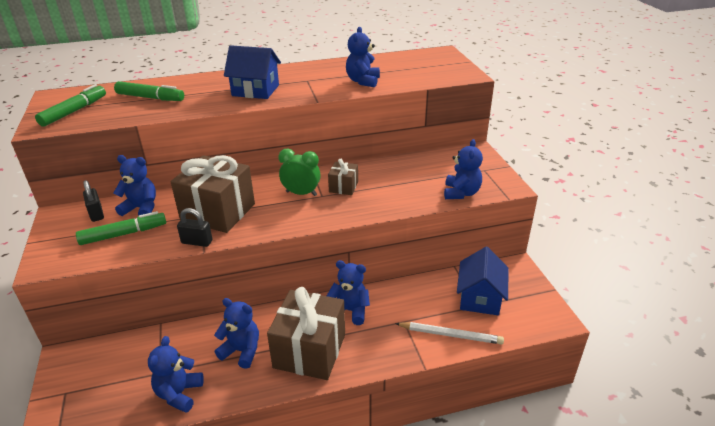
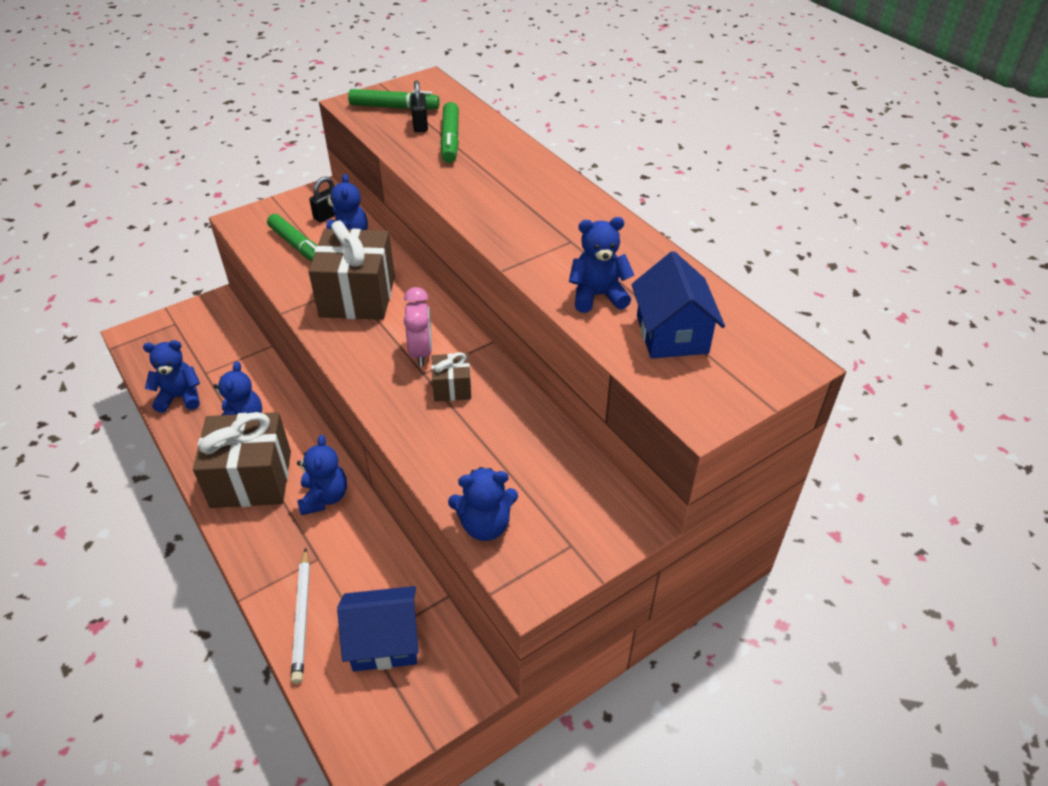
camera: 70 degrees right, 10 degrees up
black padlock [177,208,212,247] -> black padlock moved to [411,81,428,132]
blue house [224,45,281,99] -> blue house moved to [631,251,725,359]
green clock [278,149,321,196] -> pink clock [404,287,432,367]

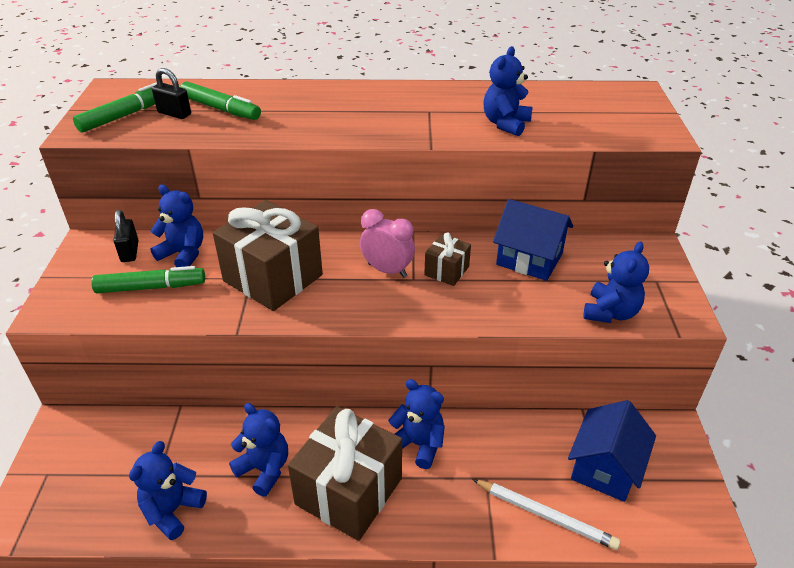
camera: 55 degrees left, 5 degrees down
blue house [631,251,725,359] -> blue house moved to [493,199,573,281]

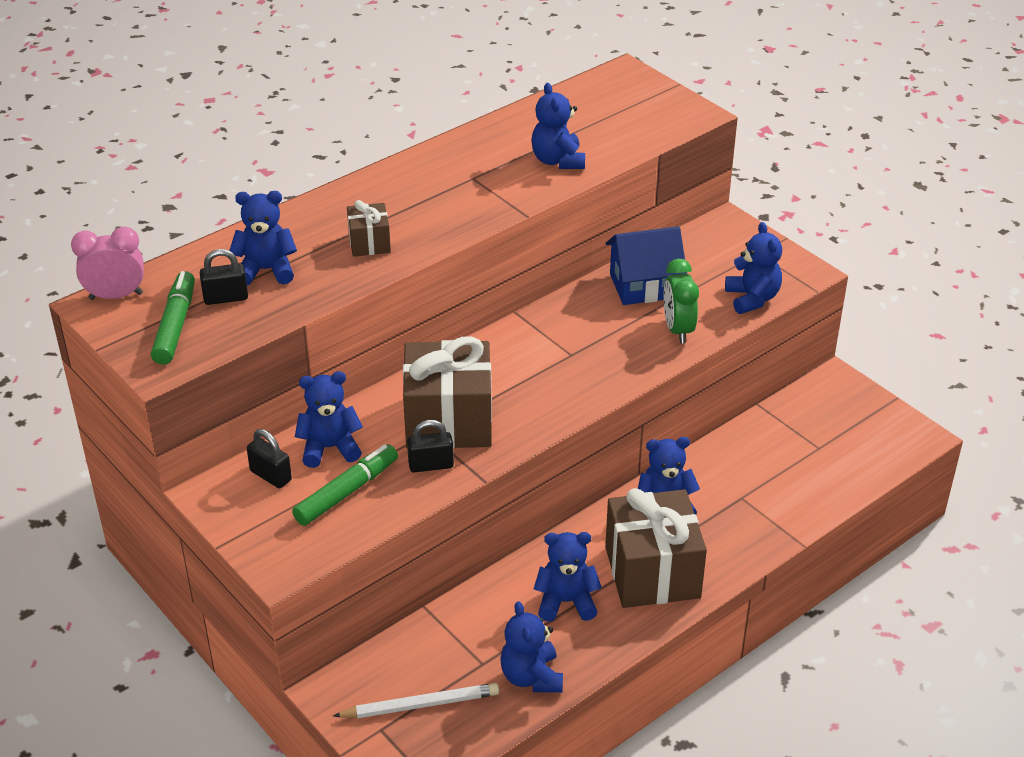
camera: 40 degrees left, 0 degrees up
green marker [180,82,261,120] -> blue teddy bear [229,191,297,286]
pink clock [360,209,415,278] -> pink clock moved to [71,227,144,300]
brown gift [424,232,471,286] -> brown gift moved to [347,200,391,257]
white pencil [472,479,620,550] -> white pencil moved to [333,683,499,718]
blue house [568,400,656,502] -> none
none -> black padlock [407,420,454,472]
none -> green clock [664,258,699,344]

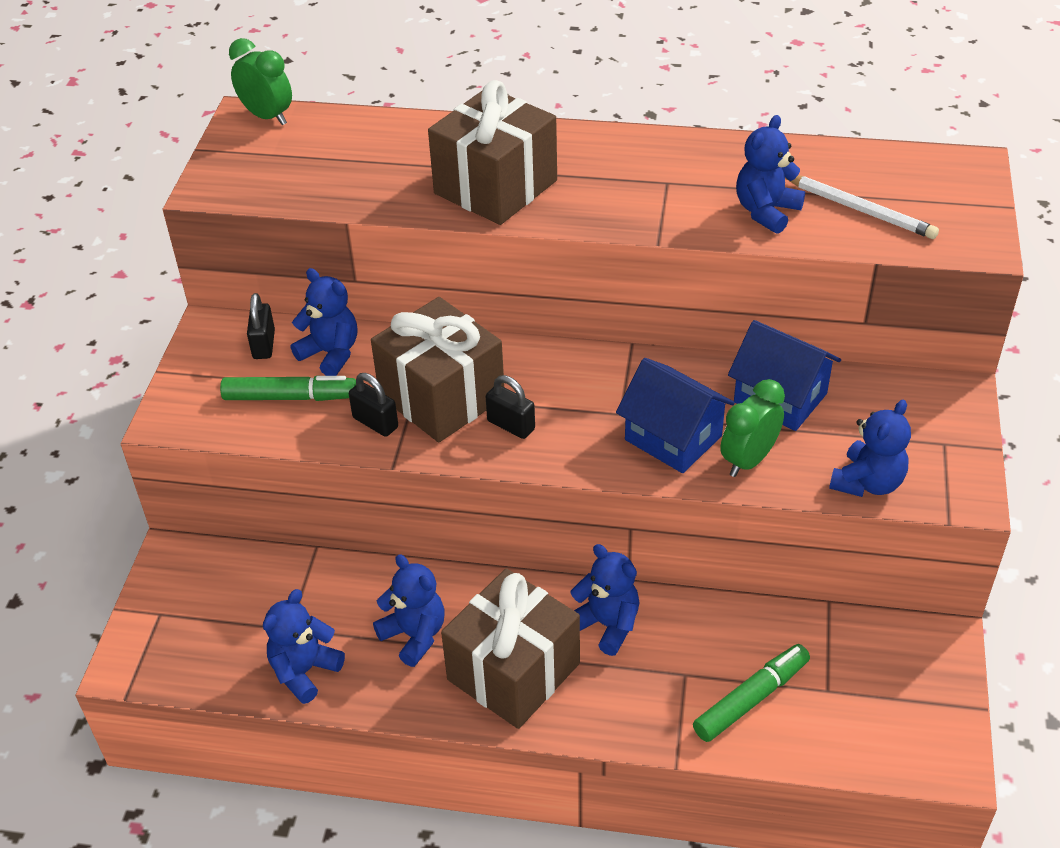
camera: 50 degrees right, 5 degrees up
pink clock [71,227,144,300] -> green clock [229,38,292,125]
green marker [151,271,195,365] -> green marker moved to [693,644,810,742]
black padlock [200,249,248,305] -> black padlock moved to [486,375,535,439]
blue teddy bear [229,191,297,286] -> none
white pencil [333,683,499,718] -> white pencil moved to [785,175,939,239]
brown gift [347,200,391,257] -> brown gift [428,80,557,225], size x2.07
none -> blue house [616,358,735,473]

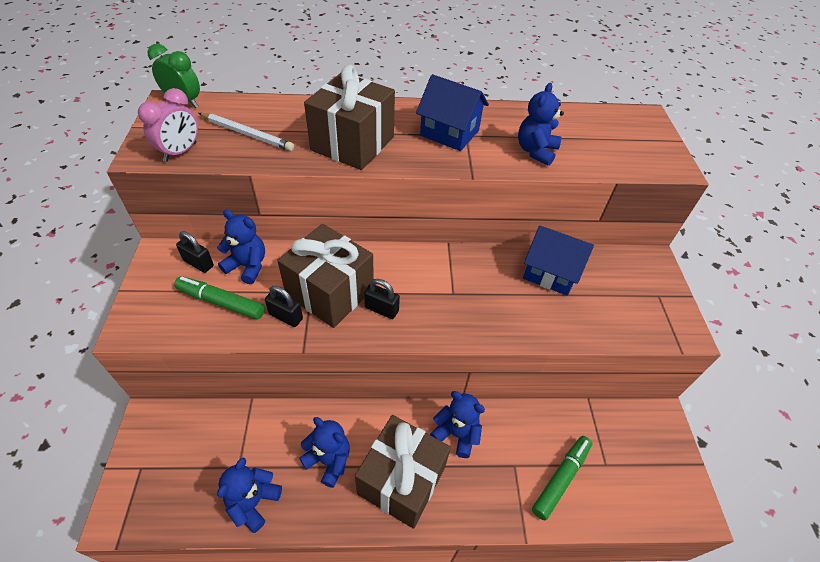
camera: 15 degrees left, 5 degrees up
green marker [220,375,356,401] -> green marker turned 150 degrees counterclockwise [174,276,265,319]
black padlock [247,293,275,359] -> black padlock turned 45 degrees counterclockwise [176,231,214,273]
blue house [616,358,735,473] -> blue house moved to [416,74,489,151]
green clock [720,379,785,477] -> none
white pencil [785,175,939,239] -> white pencil moved to [199,113,294,151]
blue teddy bear [829,400,911,497] -> none
none -> pink clock [138,88,198,162]

